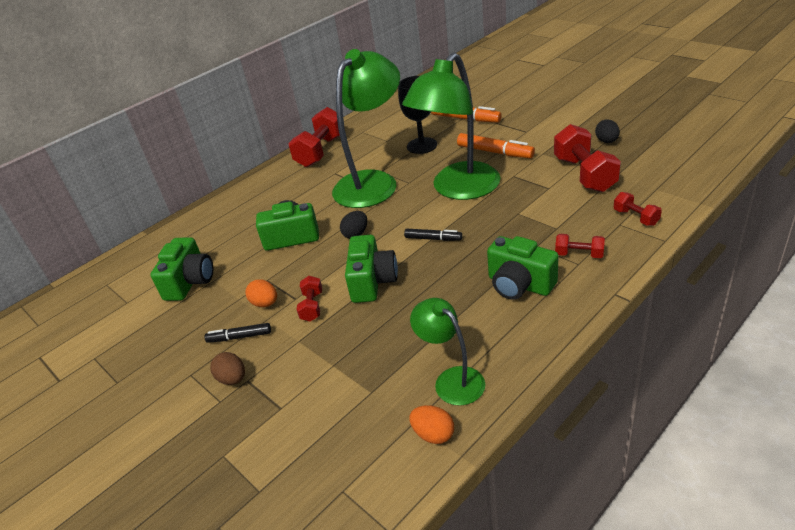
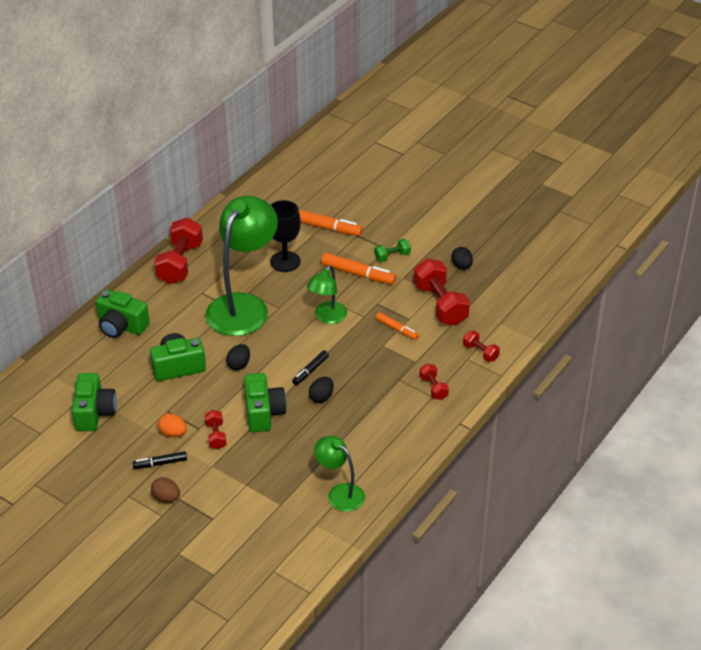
camera: 15 degrees left, 5 degrees up
green lamp [402,52,500,200] -> green lamp [307,265,347,324], size x0.52
black marker [404,229,462,241] -> black marker turned 120 degrees clockwise [292,350,329,385]
orange egg [409,405,454,444] -> none
green camera [487,236,559,300] -> green camera moved to [96,289,150,338]
red dumbbell [555,234,605,258] -> red dumbbell turned 60 degrees clockwise [419,364,449,400]
none -> black egg [309,377,334,403]
none -> green dumbbell [374,239,411,262]
none -> orange marker [376,312,419,340]

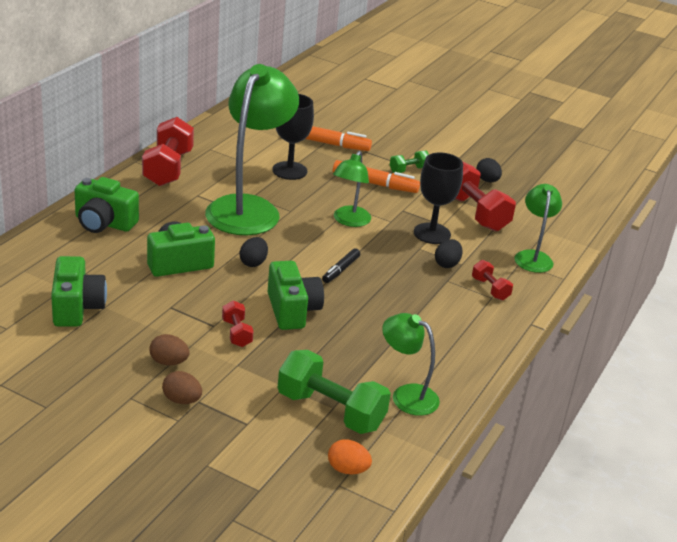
camera: 10 degrees left, 10 degrees down
black marker [132,451,187,469] -> brown egg [150,334,190,365]
orange egg [158,413,187,437] -> orange egg moved to [328,439,372,474]
black egg [309,377,334,403] -> black egg moved to [435,239,463,268]
orange marker [376,312,419,340] -> black goblet [414,153,463,244]
red dumbbell [463,331,500,362] -> green lamp [514,184,562,273]
none -> green dumbbell [278,350,391,434]

